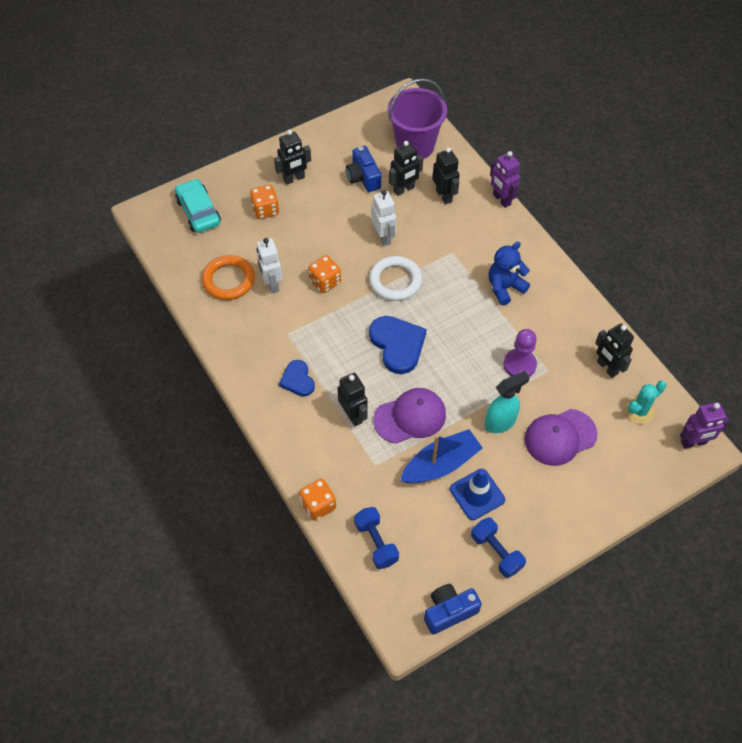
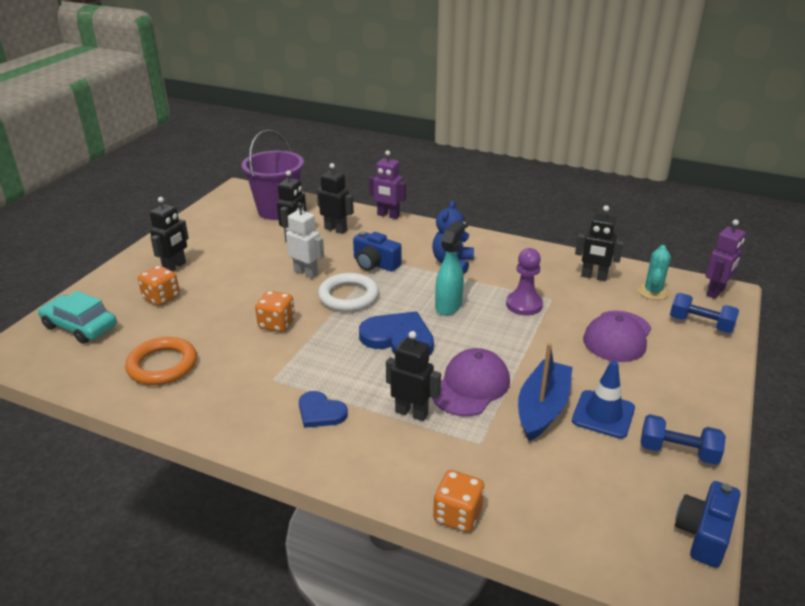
camera: 35 degrees left, 25 degrees down
white robot [256,238,283,293] -> none
blue camera [346,146,381,192] -> blue camera moved to [353,231,401,272]
blue dumbbell [354,507,399,569] -> blue dumbbell moved to [670,293,739,333]
turquoise spray bottle [485,371,530,433] -> turquoise spray bottle moved to [435,221,465,315]

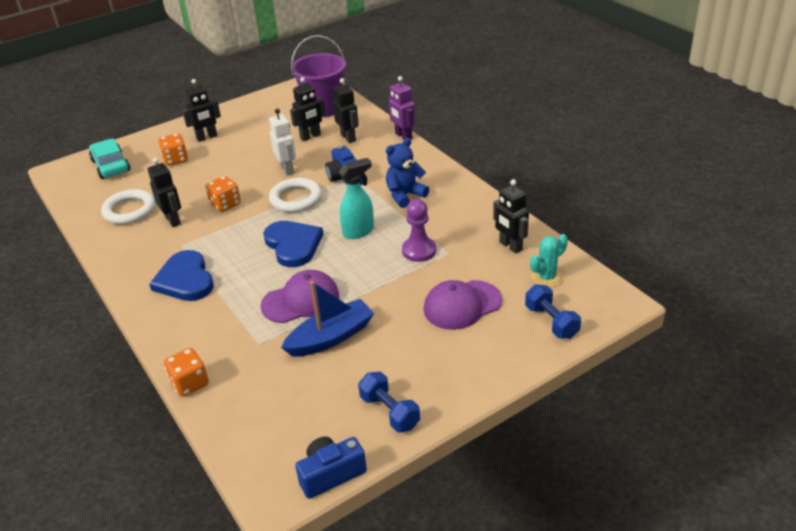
camera: 35 degrees right, 5 degrees up
orange ring [125,337,197,385] -> white ring [101,189,155,225]
blue heart [299,391,348,428] -> blue heart [149,250,214,301], size x1.66
black robot [386,331,441,421] -> black robot moved to [148,158,181,227]
blue traffic cone [572,361,635,439] -> none
purple robot [706,219,745,299] -> none

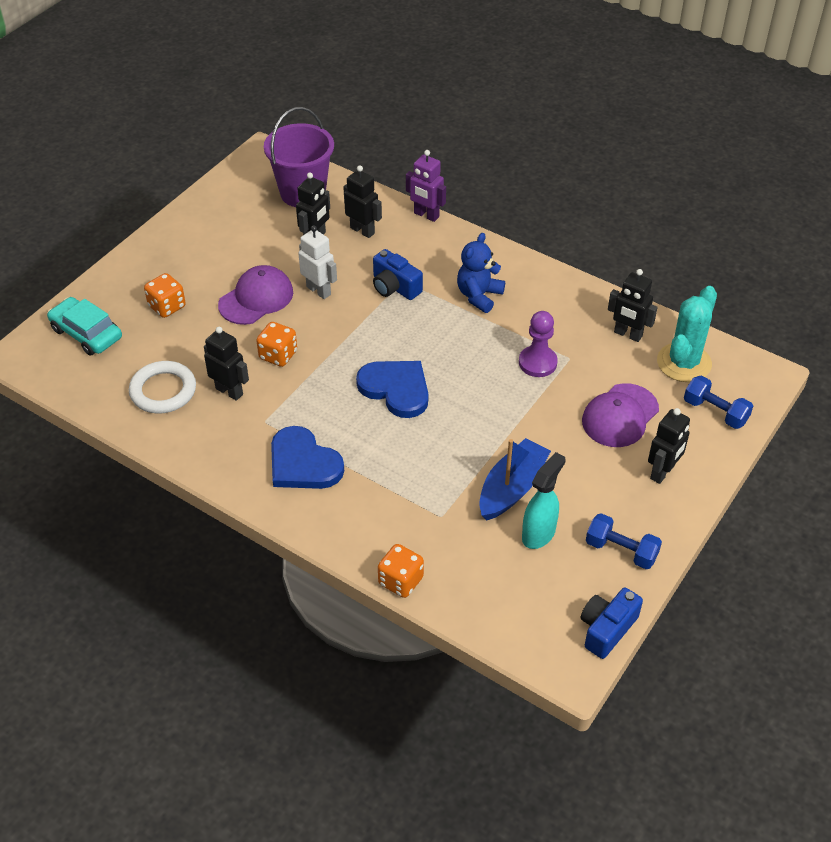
camera: 25 degrees left, 10 degrees up
black robot [182,79,221,142] -> black robot moved to [648,408,690,484]
purple cap [260,270,339,323] -> purple cap moved to [218,265,293,325]
white ring [269,178,322,213] -> none
turquoise spray bottle [339,158,374,239] -> turquoise spray bottle moved to [522,452,565,549]
turquoise cactus [530,234,568,288] -> turquoise cactus [657,286,717,382], size x1.62

